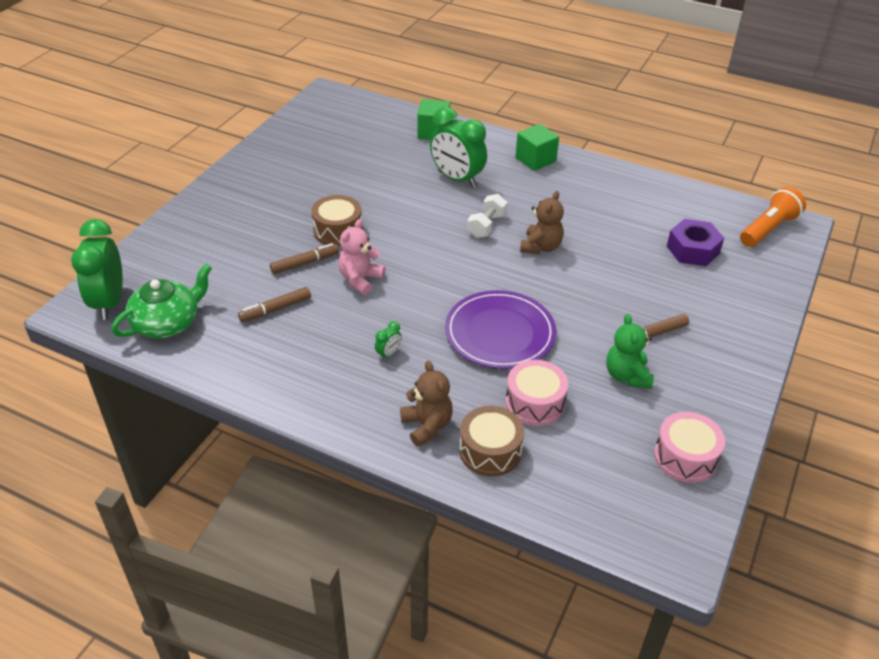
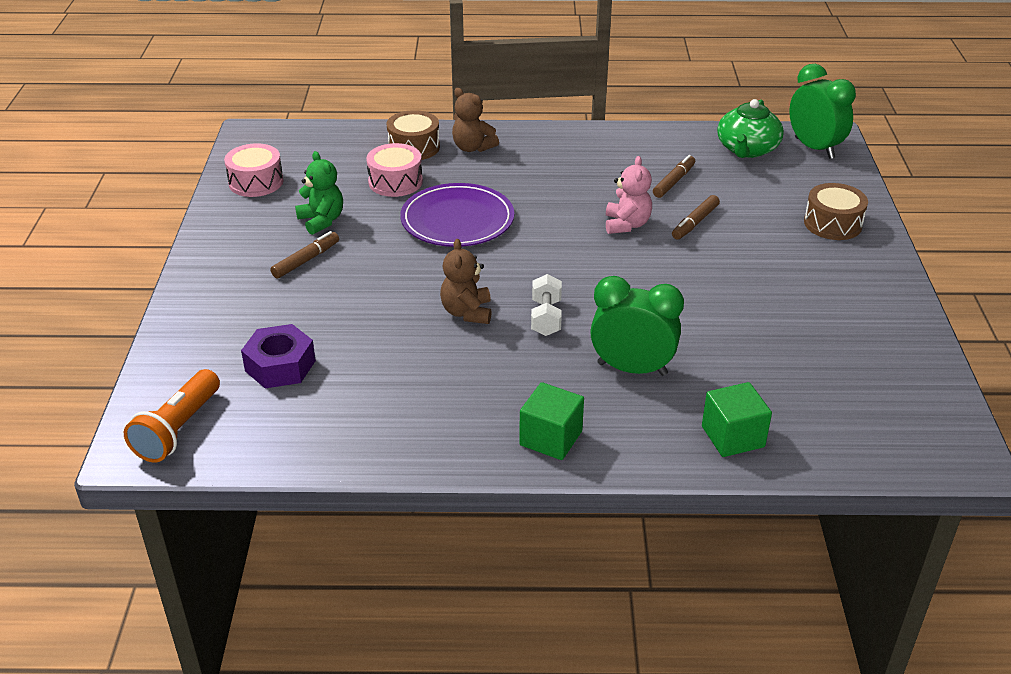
camera: 155 degrees right, 5 degrees down
brown drum [311,195,363,246] -> brown drum moved to [804,183,868,240]
green clock [375,321,402,360] -> none

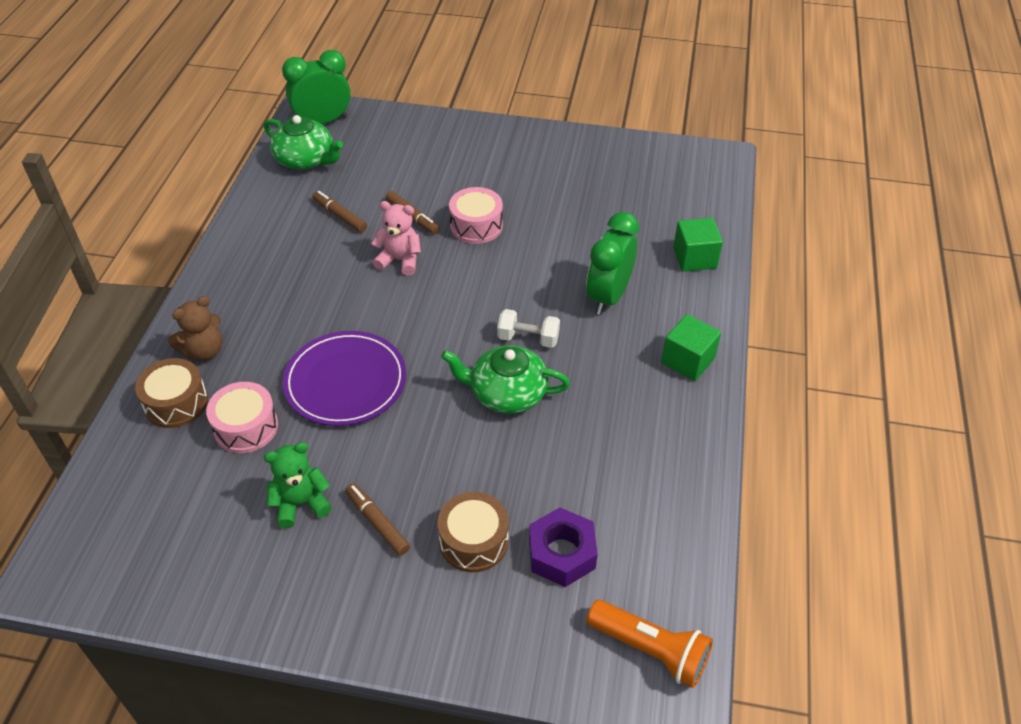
camera: 80 degrees left, 10 degrees up
pink drum [224,143,283,197] -> pink drum moved to [449,187,503,244]
brown teddy bear [440,239,492,324] -> green teapot [441,345,570,414]
brown drum [804,183,868,240] -> brown drum moved to [438,492,509,572]

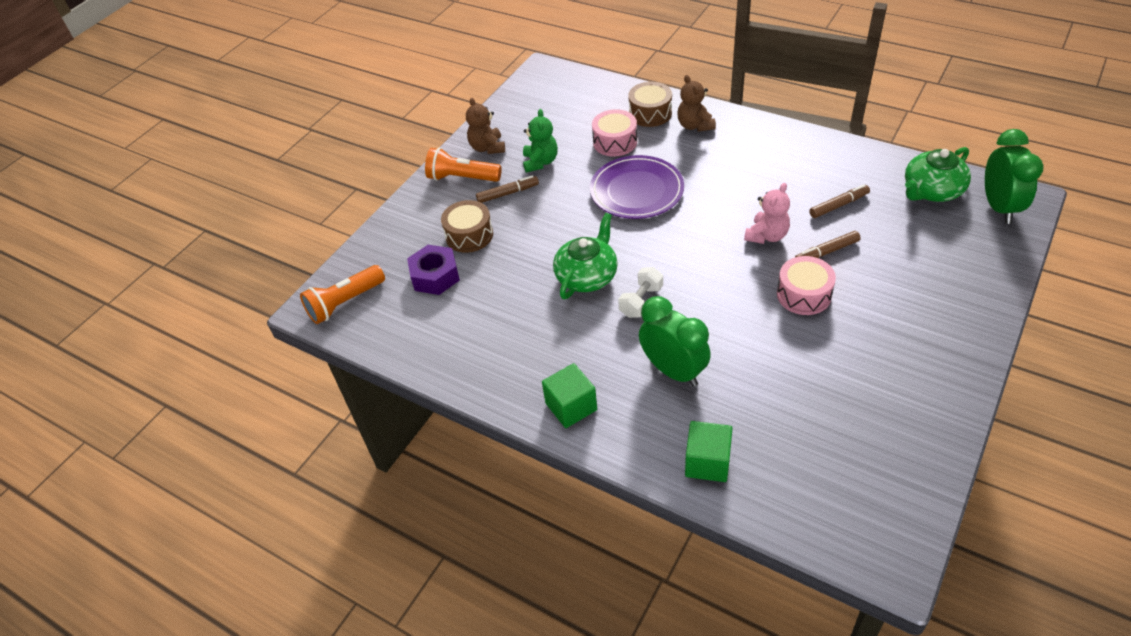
camera: 115 degrees right, 0 degrees up
none -> orange flashlight [425,147,502,182]
none -> brown teddy bear [466,98,505,154]

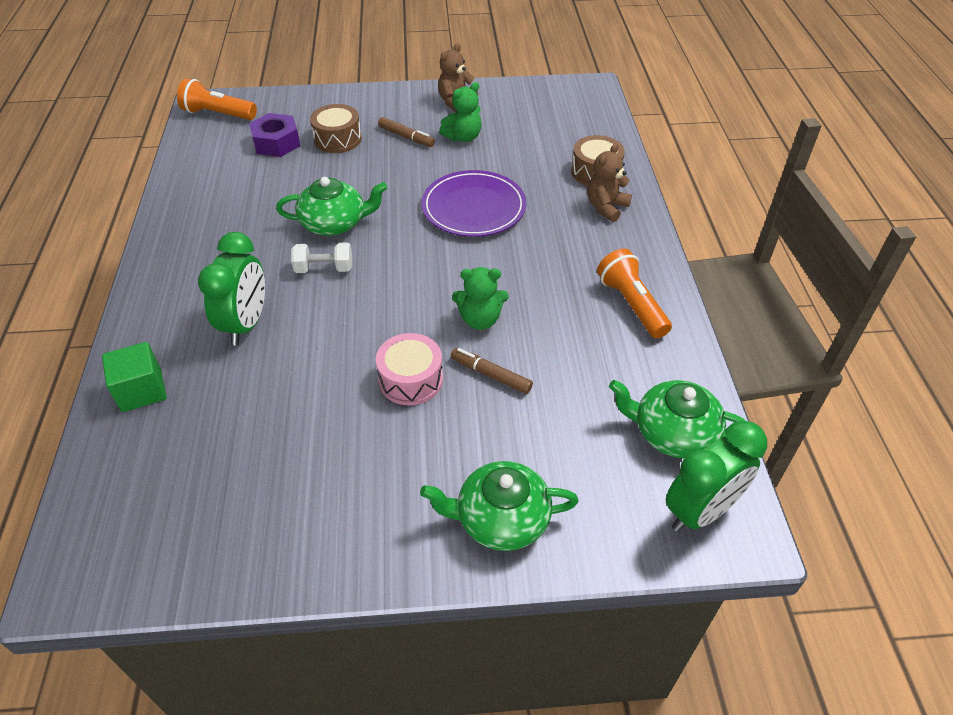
camera: 50 degrees right, 0 degrees up
orange flashlight [425,147,502,182] -> orange flashlight moved to [597,249,672,339]
green cube [542,363,597,428] -> none
pink drum [592,109,637,156] -> none
pink teddy bear [744,183,790,244] -> green teddy bear [452,267,509,330]
brown marker [809,184,870,218] -> none
none -> green teapot [420,461,579,551]

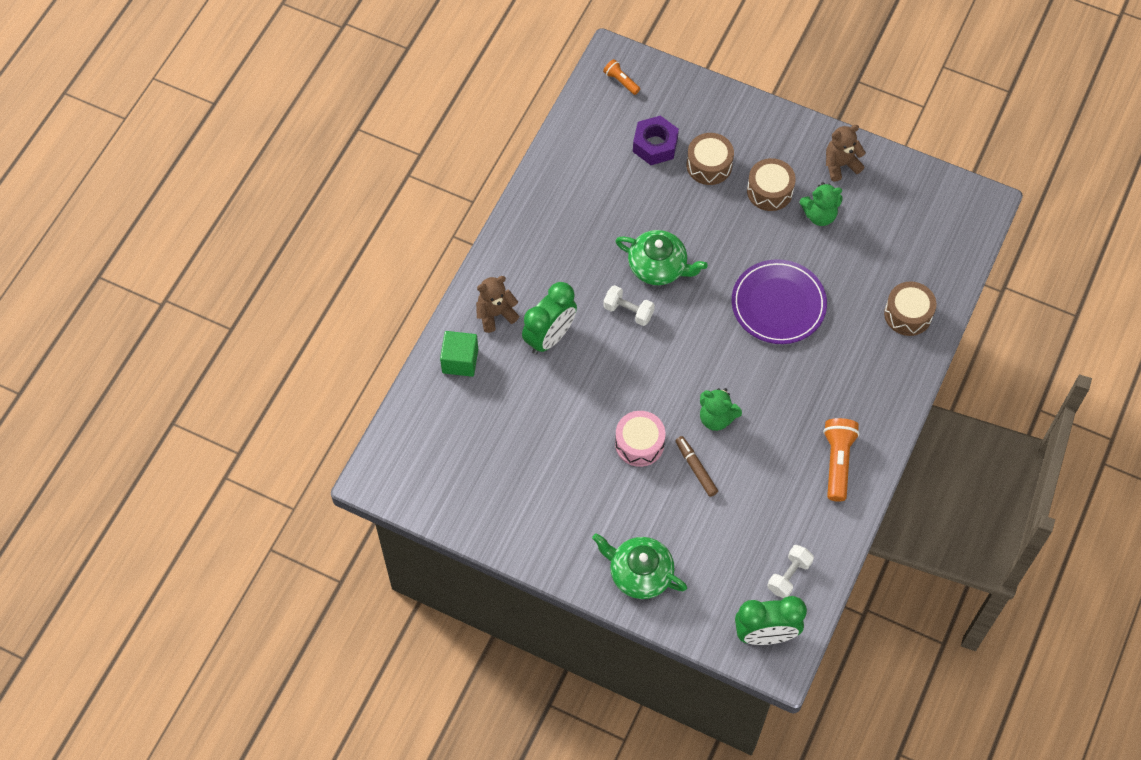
camera: 30 degrees right, 15 degrees up
orange flashlight [177,78,257,120] -> orange flashlight [603,59,640,95], size x0.56
brown marker [378,117,435,147] -> brown drum [747,158,796,211]
brown teddy bear [587,143,632,222] -> brown teddy bear moved to [476,276,519,333]
green teapot [609,380,746,459] -> white dumbbell [768,545,814,598]

